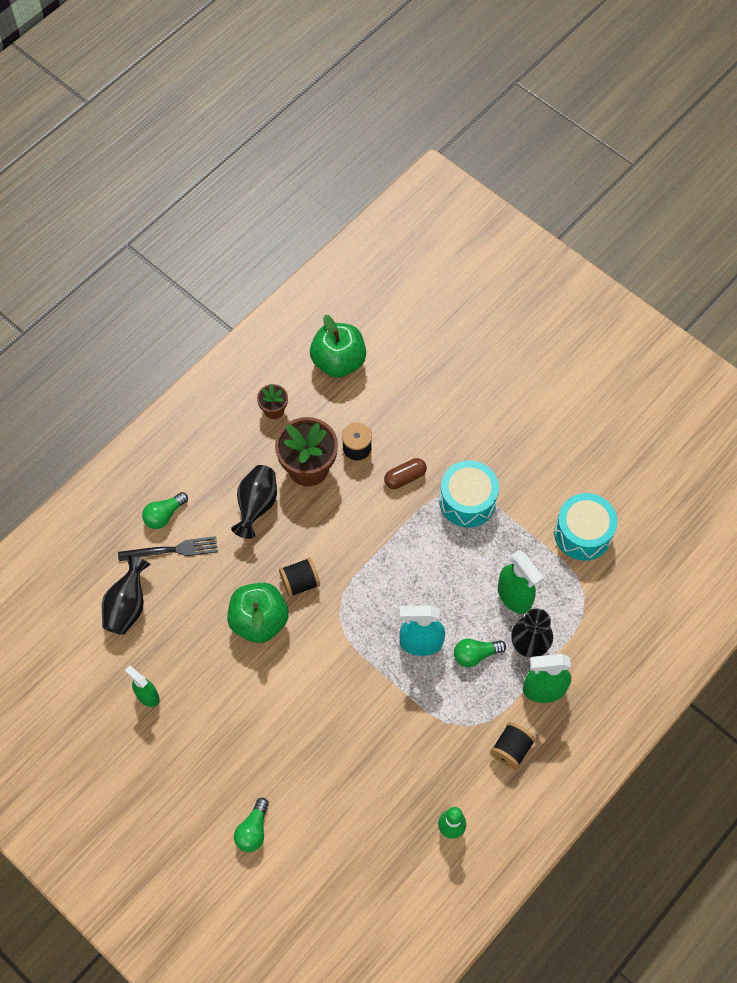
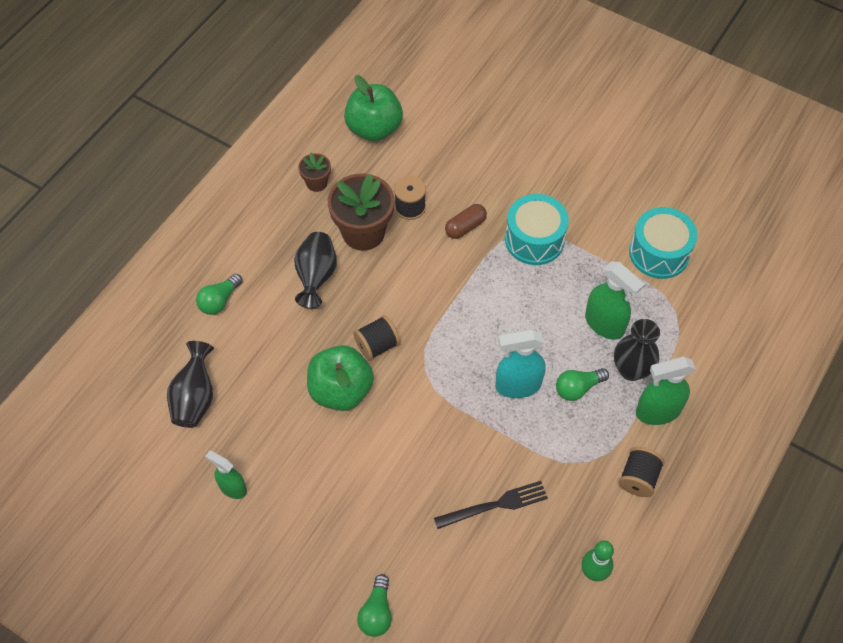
camera: 10 degrees left, 5 degrees down
black fork [118,536,218,561] -> black fork moved to [434,481,548,529]

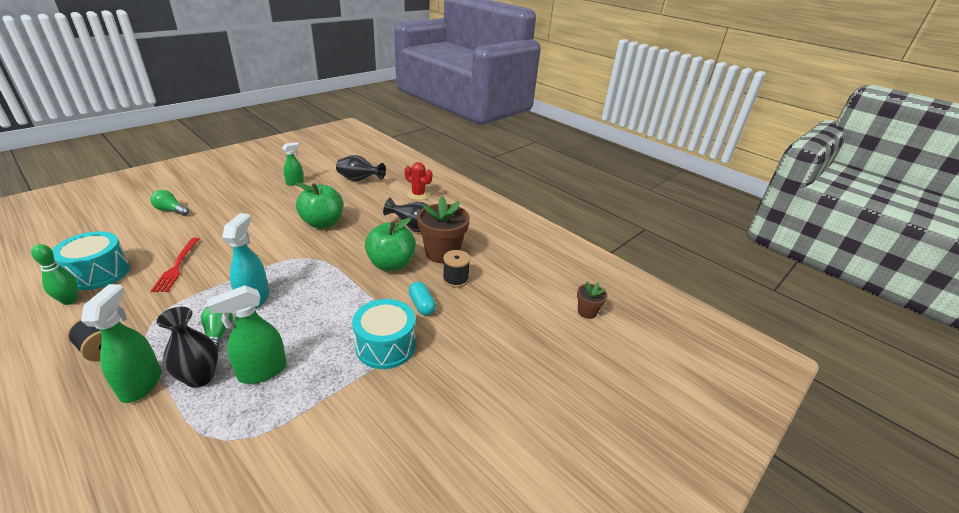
camera: 100 degrees right, 25 degrees down
green light bulb [196,274,242,315] -> red cactus [405,162,432,200]
brown flower pot [298,153,331,192] -> brown flower pot moved to [577,281,608,319]
green apple [344,75,403,142] -> green apple moved to [365,218,416,271]
black spool [353,315,400,360] -> none
black fork [434,481,548,529] -> red fork [151,238,199,292]
brown capsule [445,204,487,239] -> turquoise capsule [409,282,436,316]
turquoise drum [629,207,697,279] -> turquoise drum moved to [52,231,130,290]

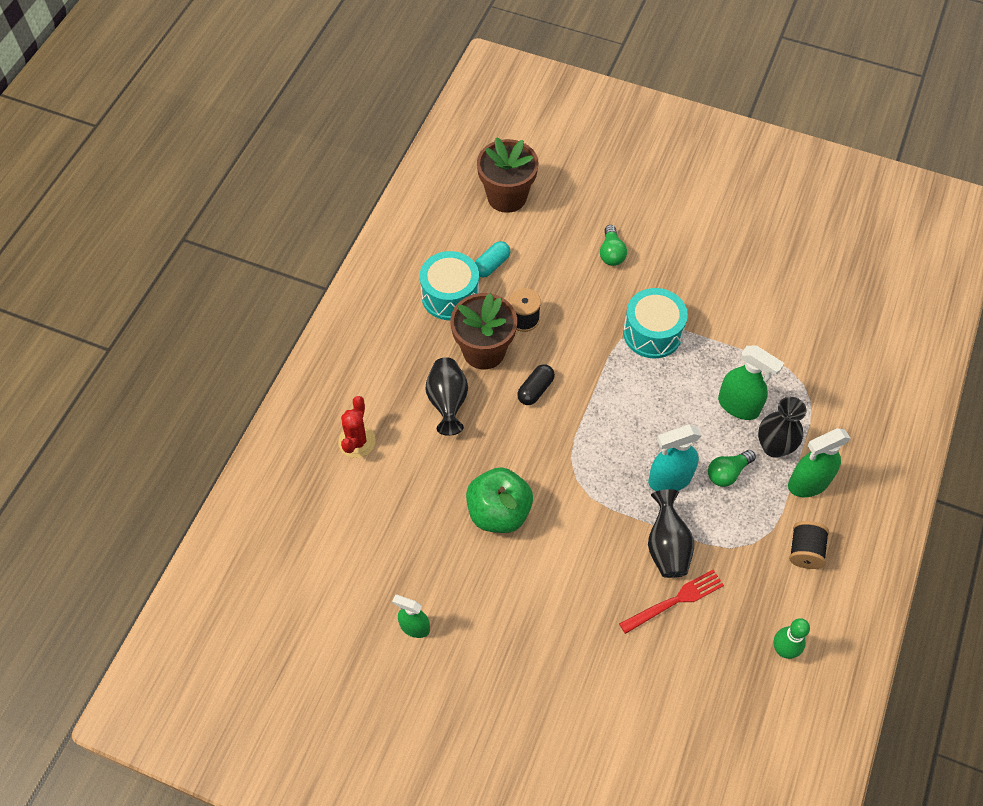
camera: 110 degrees left, 25 degrees up
turquoise drum [52,231,130,290] -> turquoise drum moved to [420,251,479,320]
green light bulb [150,190,189,216] -> green light bulb moved to [600,225,627,266]
black vase [336,155,386,181] -> black vase moved to [648,489,694,578]
green apple [365,218,416,271] -> black capsule [517,365,555,405]
turquoise capsule [409,282,436,316] -> turquoise capsule moved to [475,241,510,277]
brown flower pot [577,281,608,319] -> brown flower pot [477,137,539,213], size x1.96

